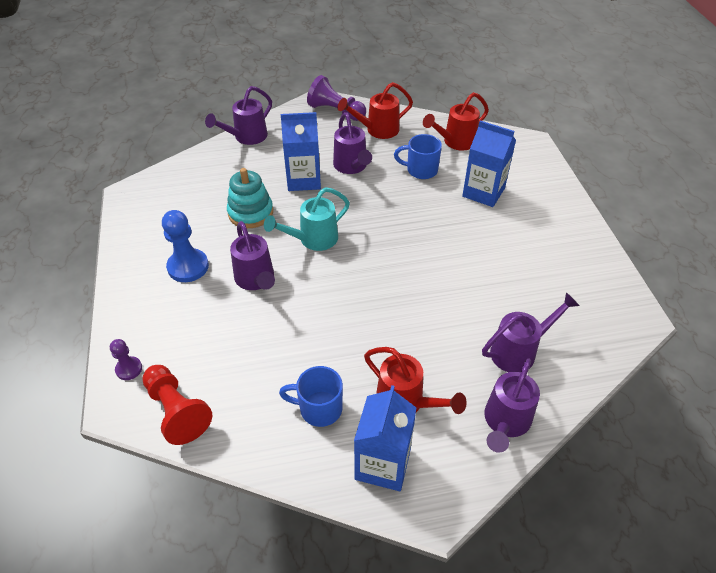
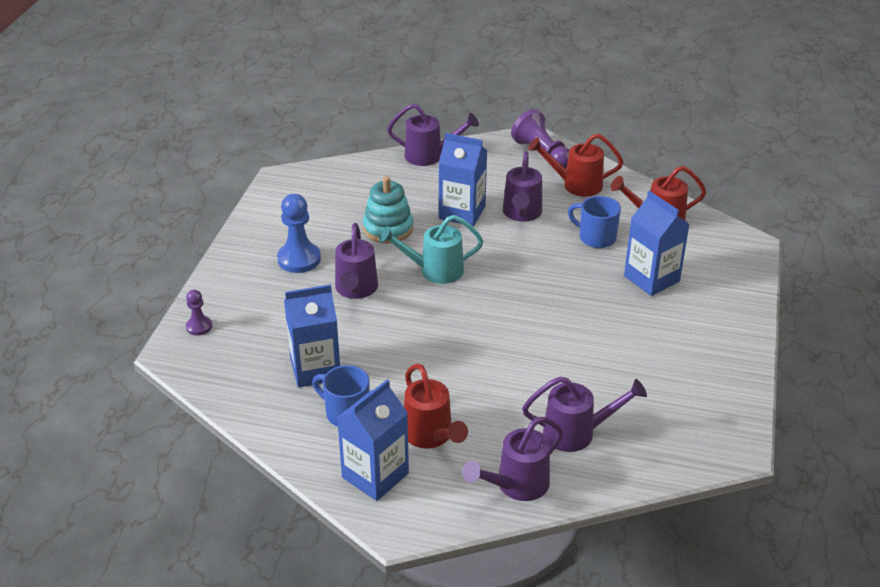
camera: 25 degrees right, 10 degrees down
red pawn [142,365,212,445] -> none
purple watering can [205,86,272,145] -> purple watering can turned 150 degrees counterclockwise [387,104,479,166]
none -> blue carton [284,284,340,388]

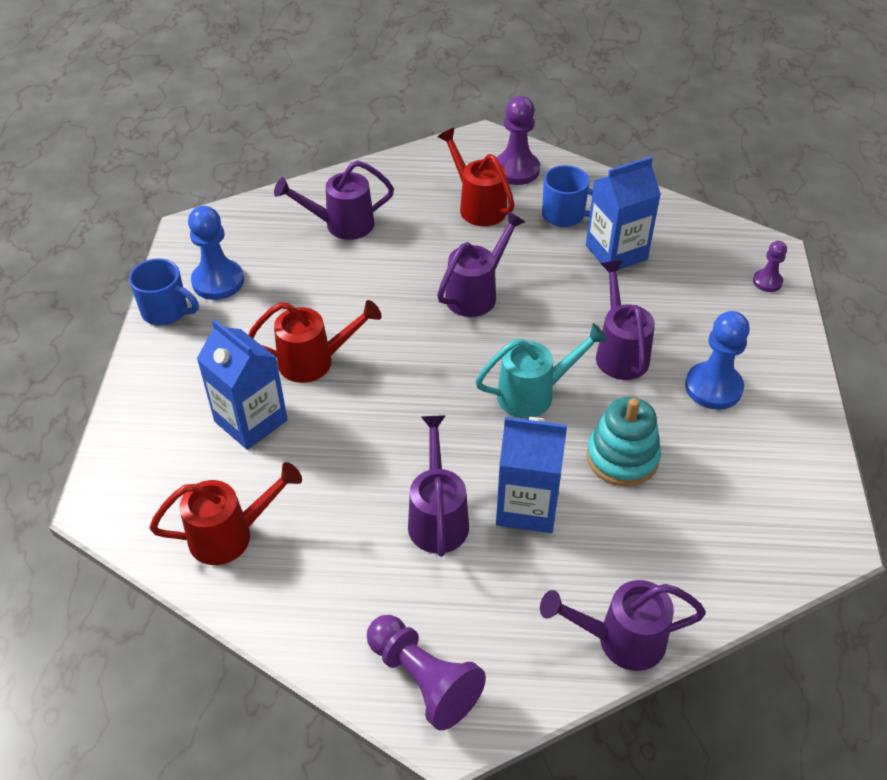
camera: 170 degrees right, 10 degrees up
blue carton [337,379,409,501] -> purple pawn [496,96,540,185]
purple watering can [462,417,563,501] -> purple watering can moved to [437,211,525,317]
red watering can [528,134,623,197] -> red watering can moved to [248,300,382,383]
blue mug [568,196,621,248] -> blue mug moved to [129,258,199,325]
none -> blue pawn [188,206,244,300]

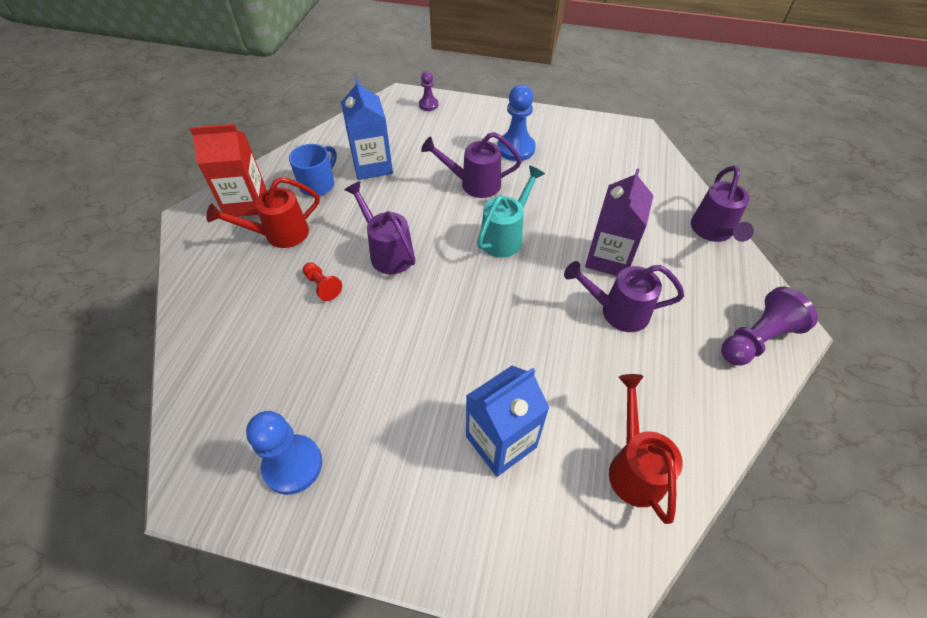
camera: 80 degrees left, 5 degrees up
blue mug [129,258,199,325] -> none
red watering can [248,300,382,383] -> none
purple watering can [274,160,394,240] -> none
turquoise watering can [475,323,608,418] -> turquoise watering can turned 45 degrees clockwise [477,166,545,258]
purple pawn [496,96,540,185] -> red carton [190,124,266,217]
blue carton [496,417,567,533] -> purple carton [585,169,654,276]
turquoise stacking toy [587,397,661,487] -> none
none -> red pawn [303,262,342,301]

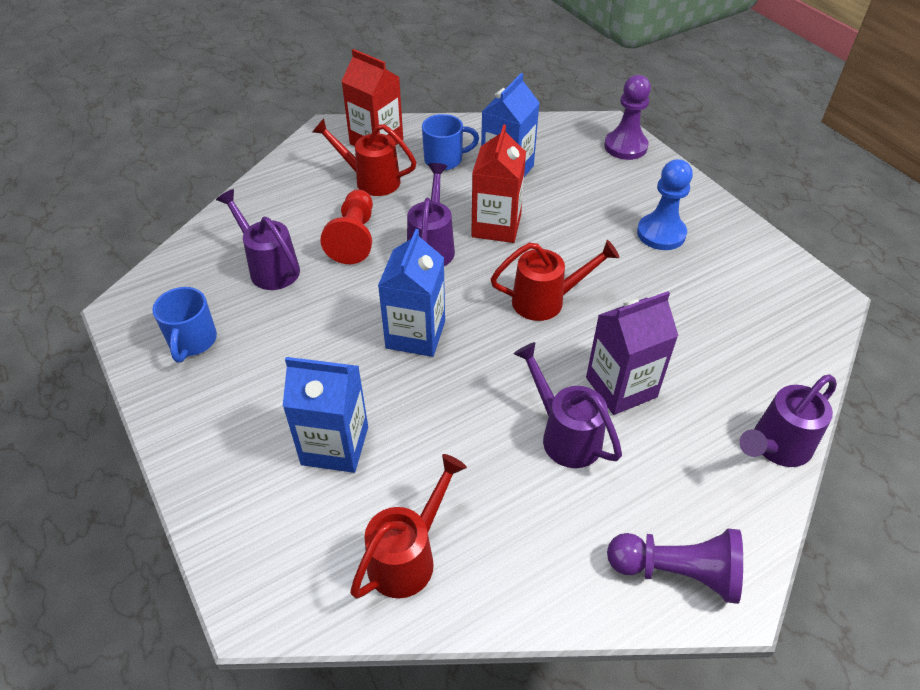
camera: 45 degrees right, 5 degrees down
blue pawn [246,411,322,495] -> blue mug [152,287,217,362]
red pawn [303,262,342,301] -> red pawn [320,190,373,264], size x1.79
purple pawn [419,71,439,111] -> purple pawn [604,75,651,160], size x1.79
purple watering can [421,132,522,198] -> purple watering can moved to [216,189,300,290]
turquoise watering can [477,166,545,258] -> red watering can [491,240,619,321]
none -> blue carton [378,229,445,357]
none -> red carton [471,124,526,243]

